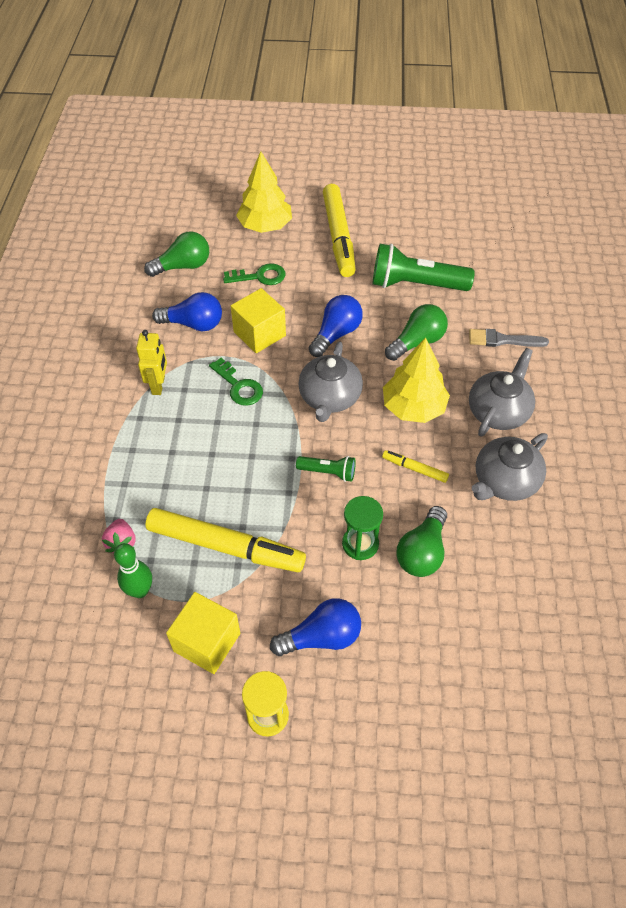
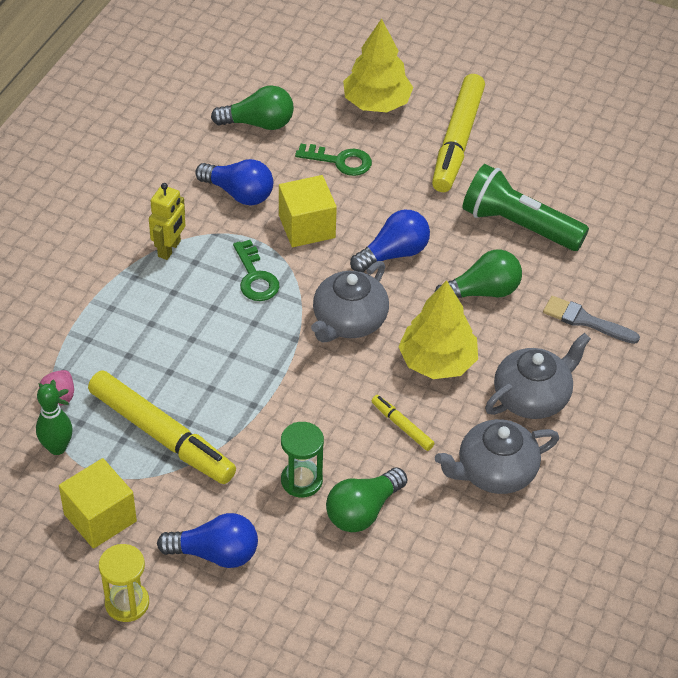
camera: 20 degrees right, 5 degrees down
green flashlight [296,456,356,482] -> none

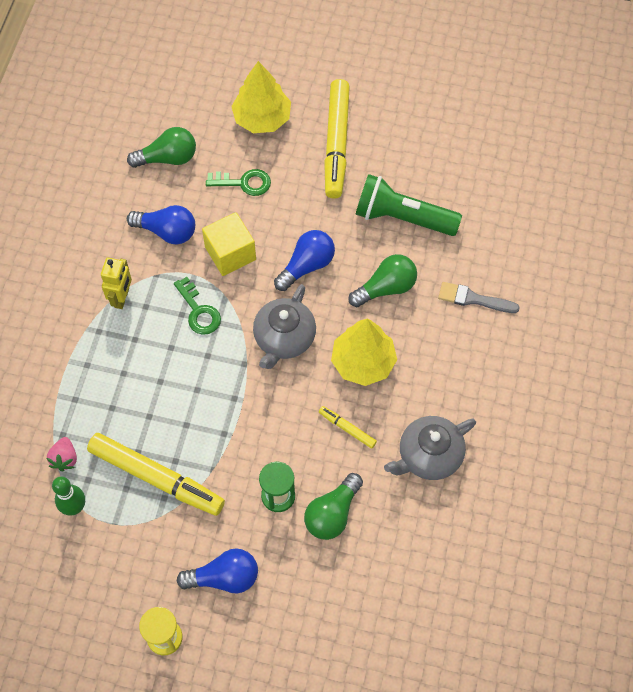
camera: 10 degrees left, 15 degrees up
yellow cube [59,458,137,549] -> none
grey teapot [485,333,591,419] -> none

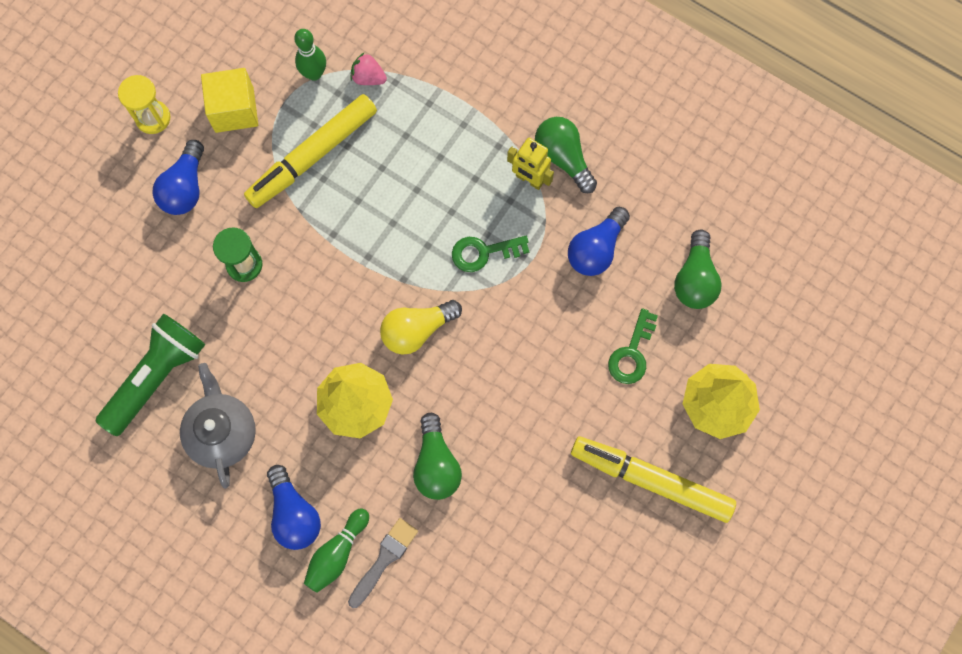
camera: 110 degrees right, 10 degrees up
yellow cube [202,212,256,276] -> yellow cube moved to [201,68,258,133]
grey teapot [253,284,316,369] -> yellow light bulb [380,300,462,354]
blue light bulb [274,230,335,291] -> blue light bulb moved to [267,465,321,550]
green light bulb [304,473,363,540] -> green light bulb moved to [535,117,597,193]
yellow marker [319,406,377,449] -> none
green flashlight [355,174,462,236] -> green flashlight moved to [96,314,206,436]
none -> green bowling pin [304,508,369,593]

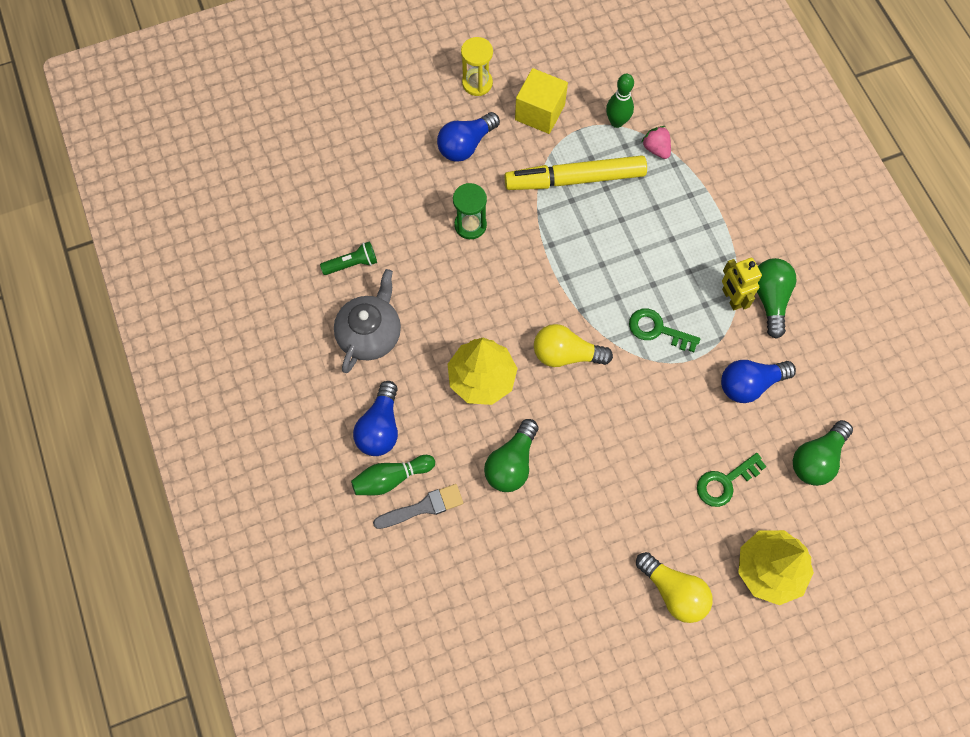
camera: 35 degrees right, 5 degrees down
green flashlight [96,314,206,436] -> green flashlight [320,241,377,275], size x0.50
yellow marker [571,436,736,523] -> yellow light bulb [636,552,713,623]

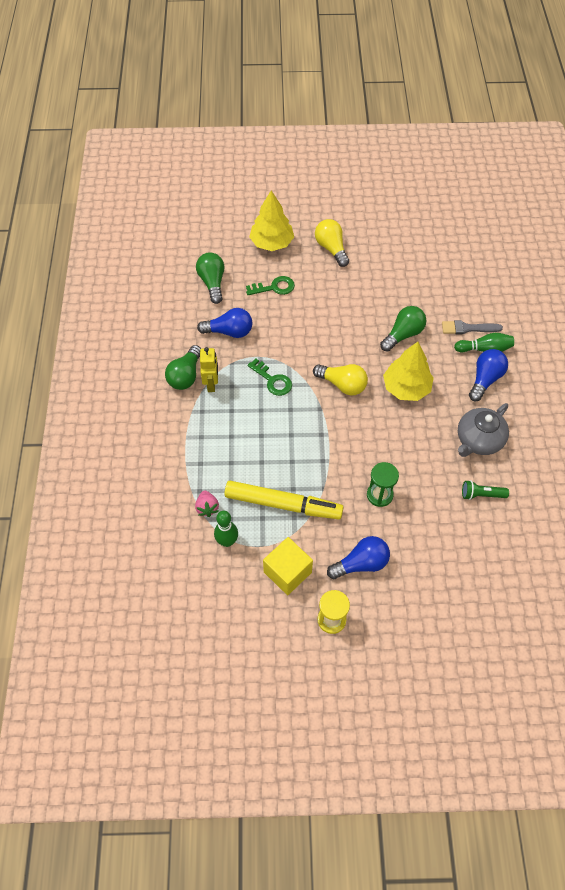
camera: 160 degrees left, 10 degrees down
green light bulb [793,420,853,486] -> green light bulb turned 75 degrees counterclockwise [196,252,225,304]

